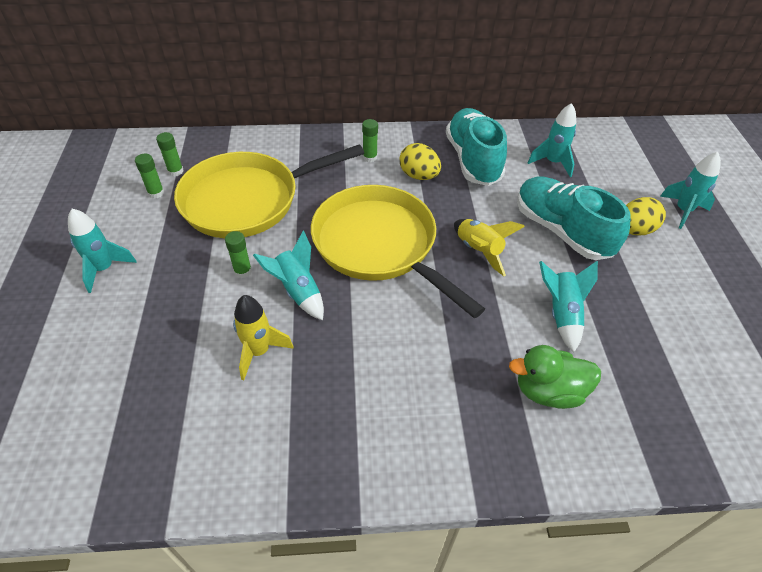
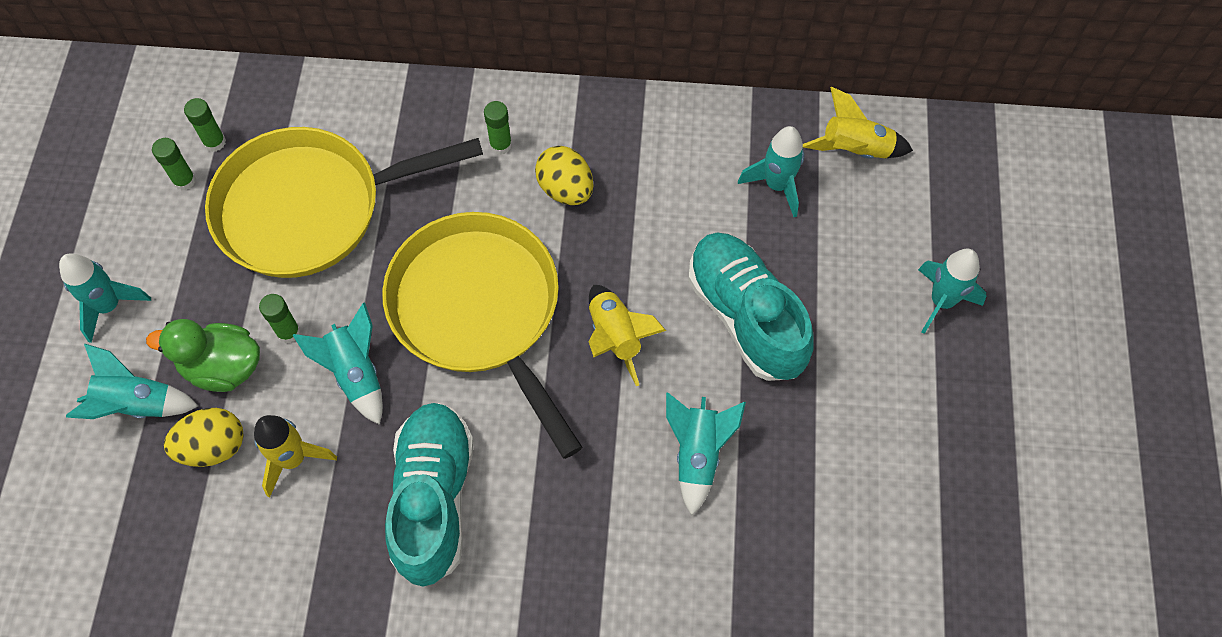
camera: 10 degrees right, 15 degrees up
turquoise shoe [446,108,507,186] -> turquoise shoe moved to [385,403,474,586]
green duck [509,345,601,409] -> green duck moved to [146,319,260,392]
yellow egg [626,197,666,235] -> yellow egg moved to [164,408,244,467]
none -> turquoise rocket [66,343,198,419]
none -> yellow rocket [803,87,913,159]

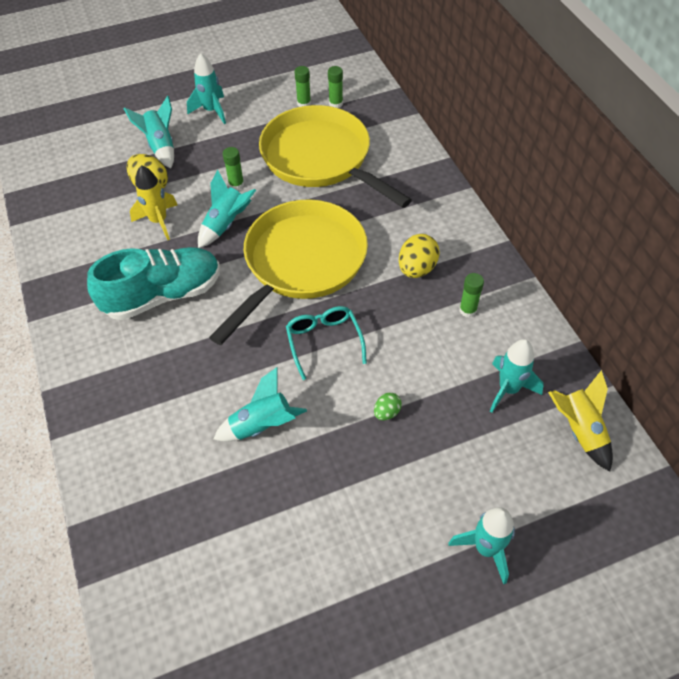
camera: 65 degrees right, 10 degrees down
green duck [146,319,260,392] -> none
green glue stick [484,101,512,155] -> green glue stick moved to [459,273,484,318]
yellow rocket [589,285,666,386] -> turquoise glasses [286,306,367,380]
turquoise shoe [688,233,814,381] -> green egg [374,392,402,420]

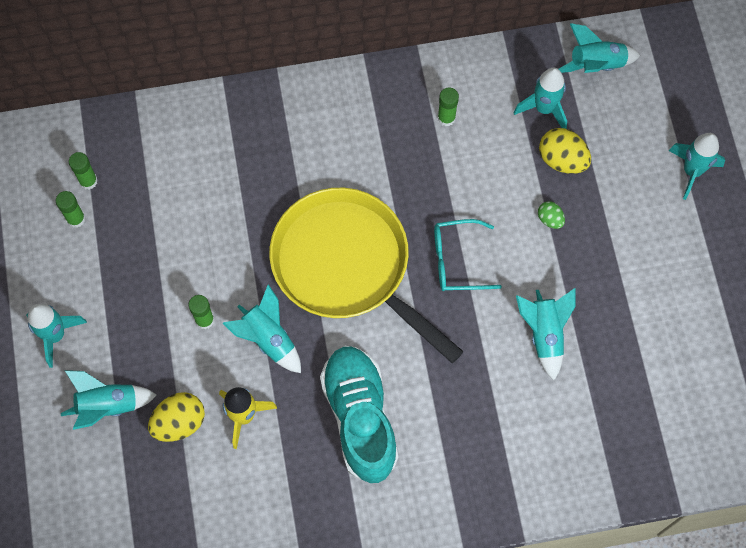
camera: 80 degrees left, 15 degrees up
yellow pan [259,105,412,208] -> none
yellow egg [399,234,440,278] -> yellow egg moved to [539,128,591,174]
yellow rocket [548,370,613,471] -> turquoise rocket [559,23,641,73]

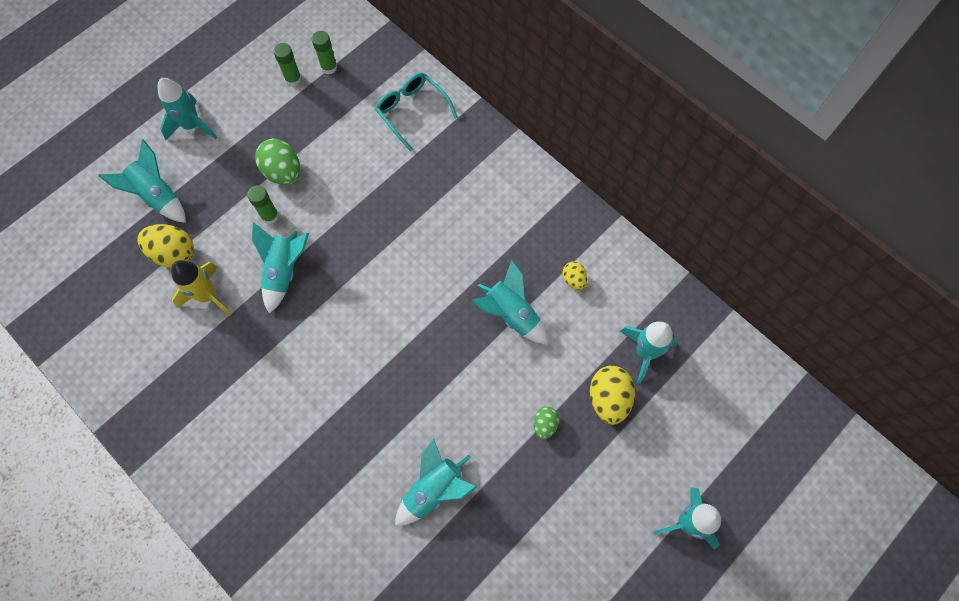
camera: 55 degrees right, 0 degrees up
yellow pan [269,188,464,363] -> none
turquoise shoe [320,346,398,483] -> none
turquoise glasses [434,219,502,291] -> turquoise glasses moved to [375,73,458,151]
green glue stick [438,88,459,126] -> yellow egg [563,261,588,290]
turquoise rocket [559,23,641,73] -> turquoise rocket moved to [471,260,548,345]
none -> green egg [255,139,300,185]

